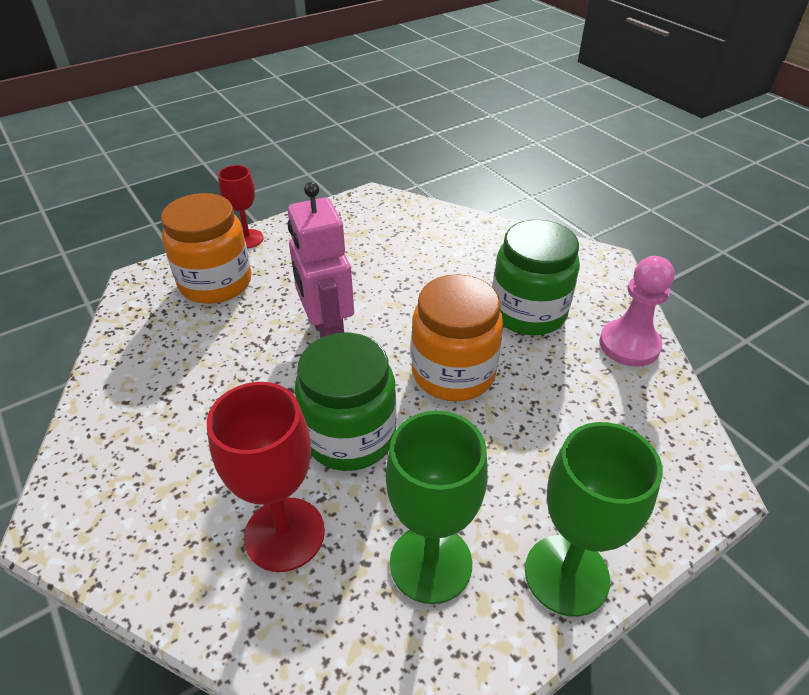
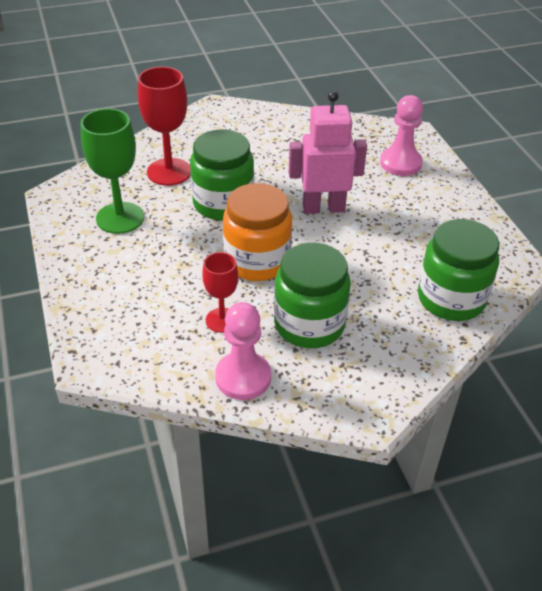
camera: 105 degrees right, 0 degrees up
orange jar [161,193,251,304] -> pink pawn [380,95,423,176]
red goblet [218,165,264,248] -> red goblet moved to [202,252,238,333]
green goblet [525,422,663,617] -> none
none -> green jar [418,219,500,321]

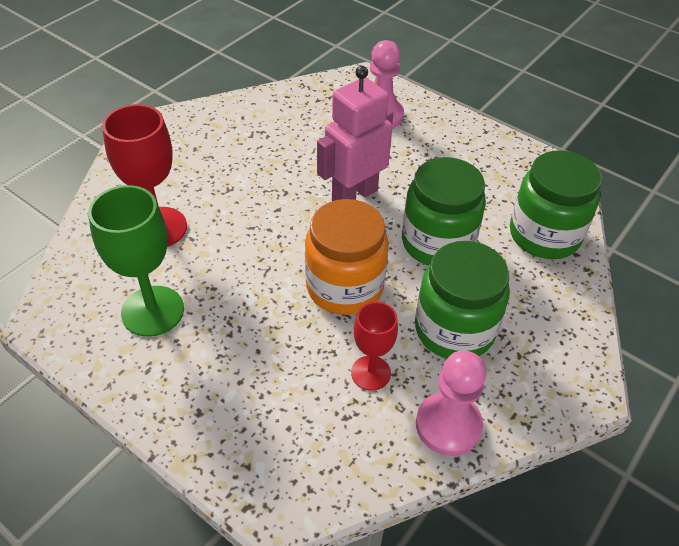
camera: 35 degrees left, 5 degrees up
green jar [190,130,254,221] -> green jar moved to [402,157,486,265]

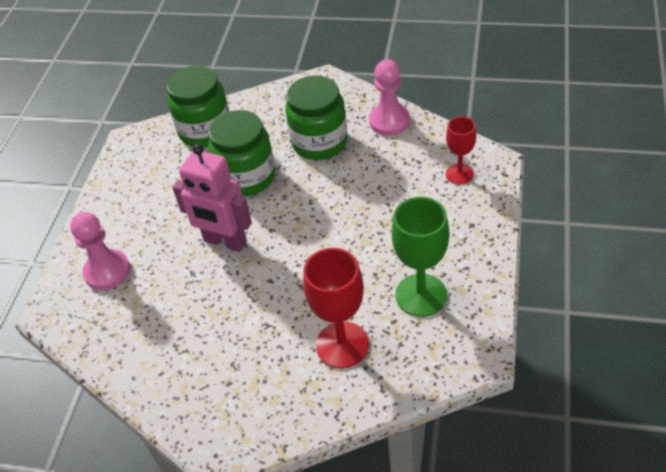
camera: 110 degrees left, 0 degrees up
orange jar [305,199,389,315] -> none
red goblet [351,302,398,391] -> red goblet moved to [446,116,476,184]

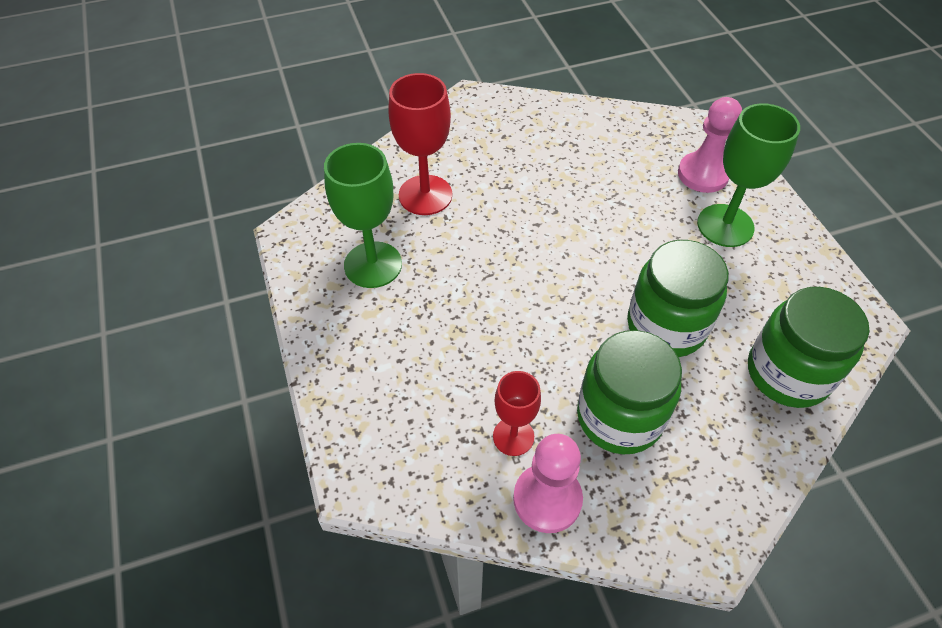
camera: 145 degrees right, 5 degrees up
pink robot [172,144,252,252] -> none
red goblet [446,116,476,184] -> red goblet moved to [493,371,541,456]
none -> green goblet [697,103,800,247]

